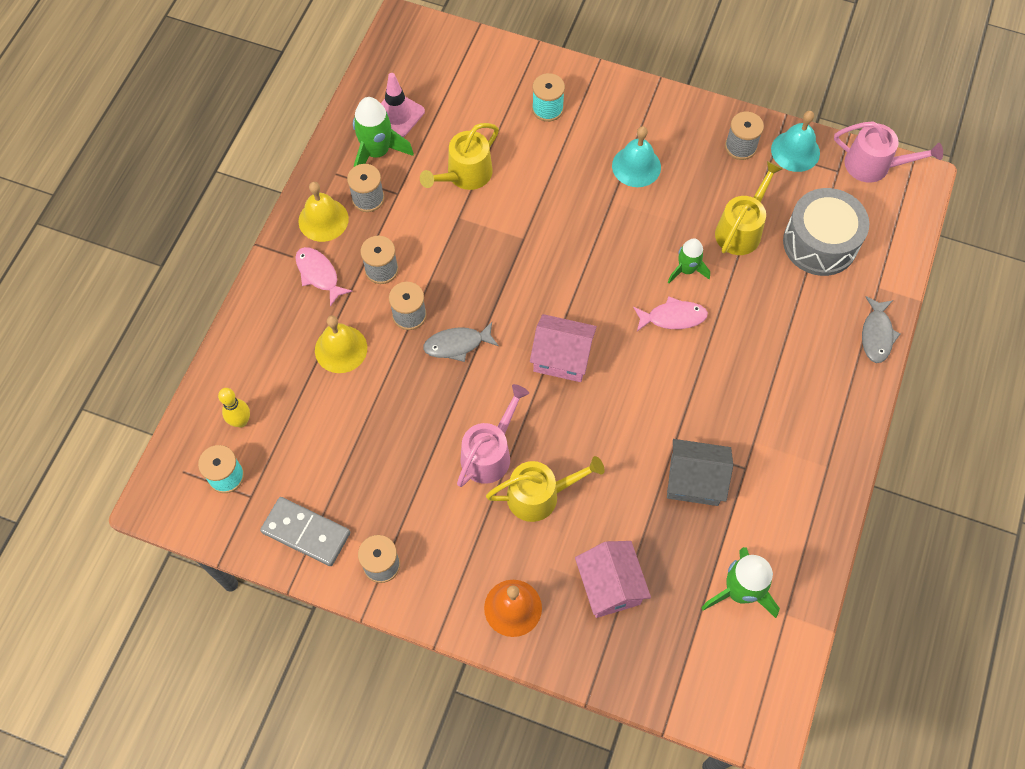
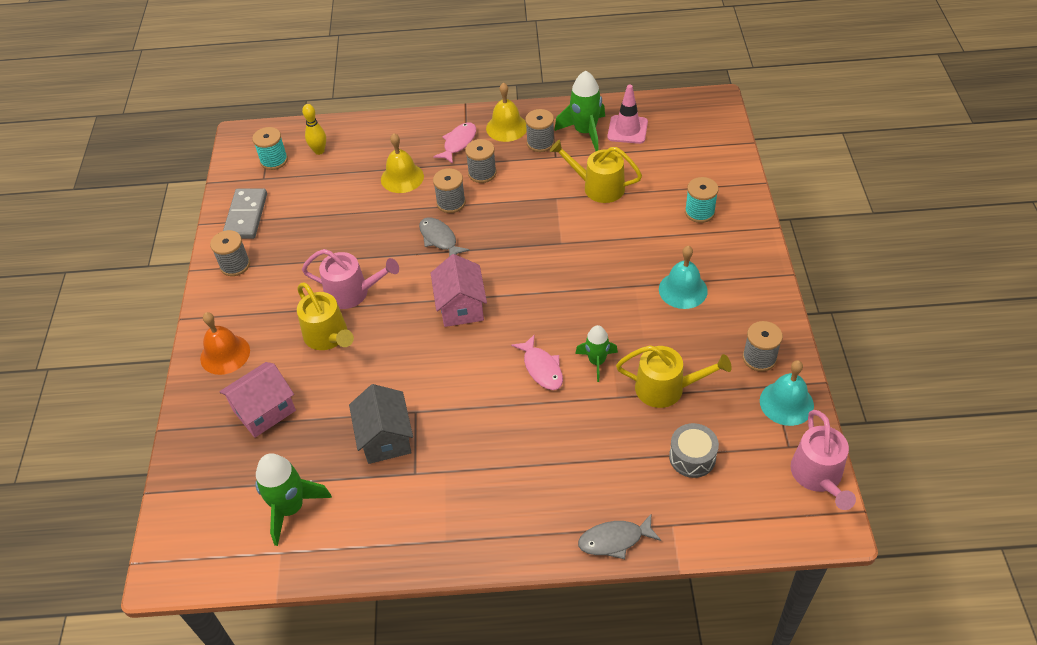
camera: 70 degrees right, 15 degrees down
grey drum [783,188,869,276] -> grey drum [669,423,719,478], size x0.57

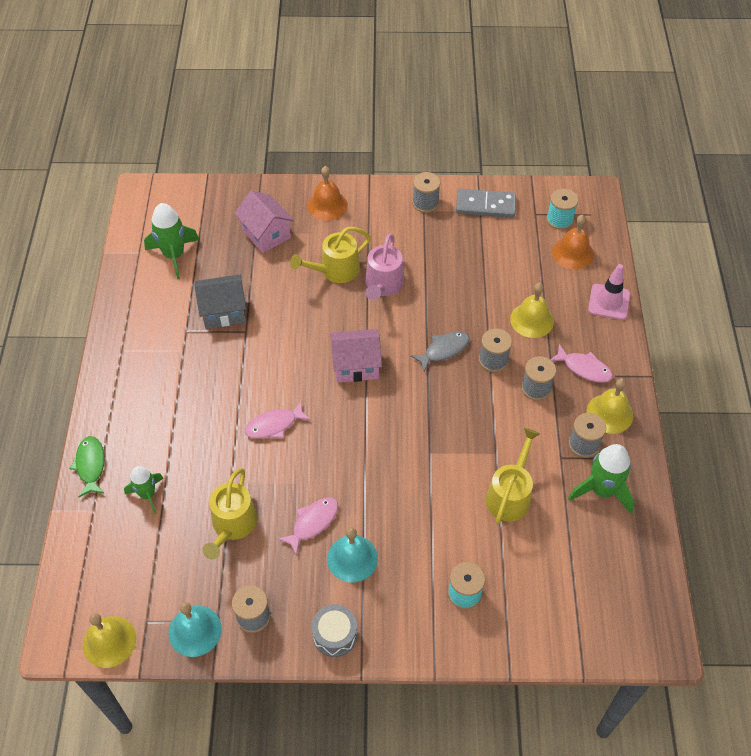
camera: 90 degrees right, 5 degrees up
yellow bowling pin [302,104,326,155] -> orange bell [552,215,594,270]
green rocket [575,325,618,382] -> green rocket moved to [124,466,163,514]
grey fish [578,514,661,559] -> green fish [69,436,105,498]
pink traffic cone [607,84,648,144] -> pink traffic cone moved to [588,264,630,320]
grey drum [669,423,719,478] -> grey drum moved to [311,604,357,657]
pink watering can [790,410,856,510] -> yellow bell [83,613,136,668]
none -> pink fish [277,497,338,555]

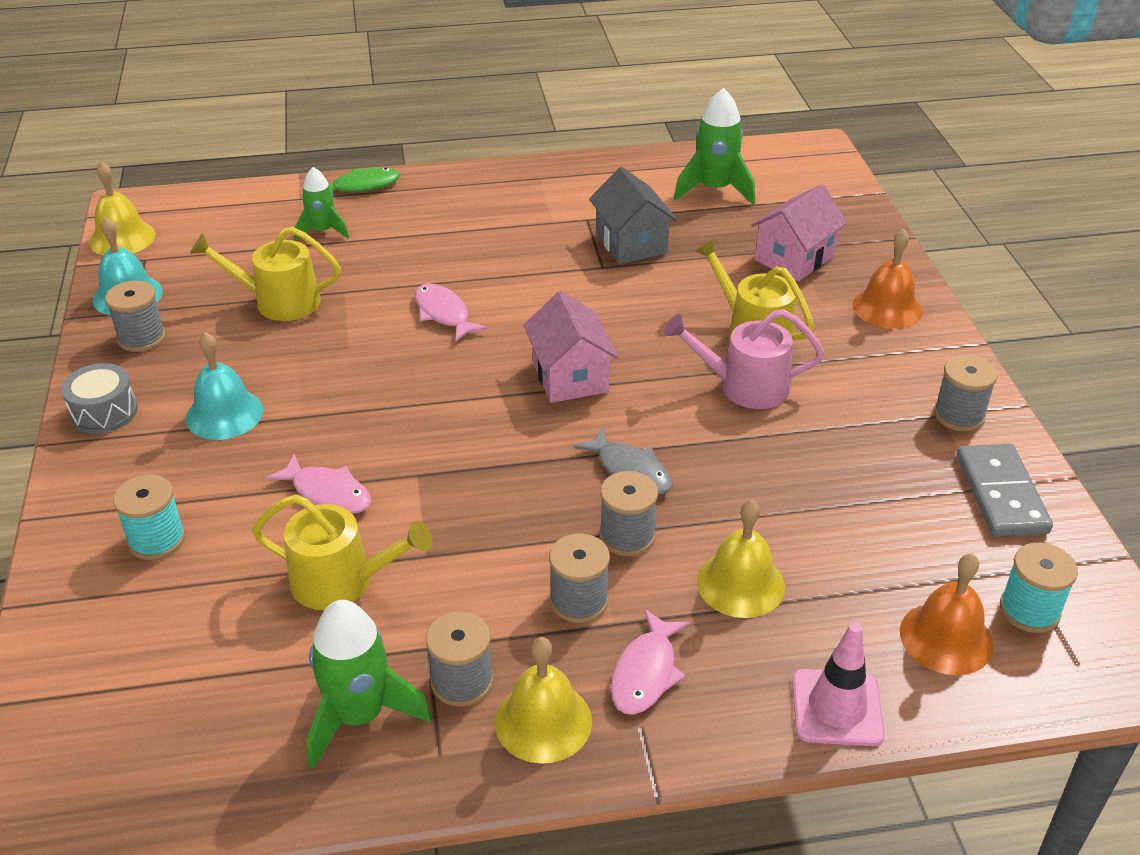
camera: 80 degrees right, 15 degrees down
pink fish [277,497,338,555] -> pink fish moved to [266,454,371,514]

